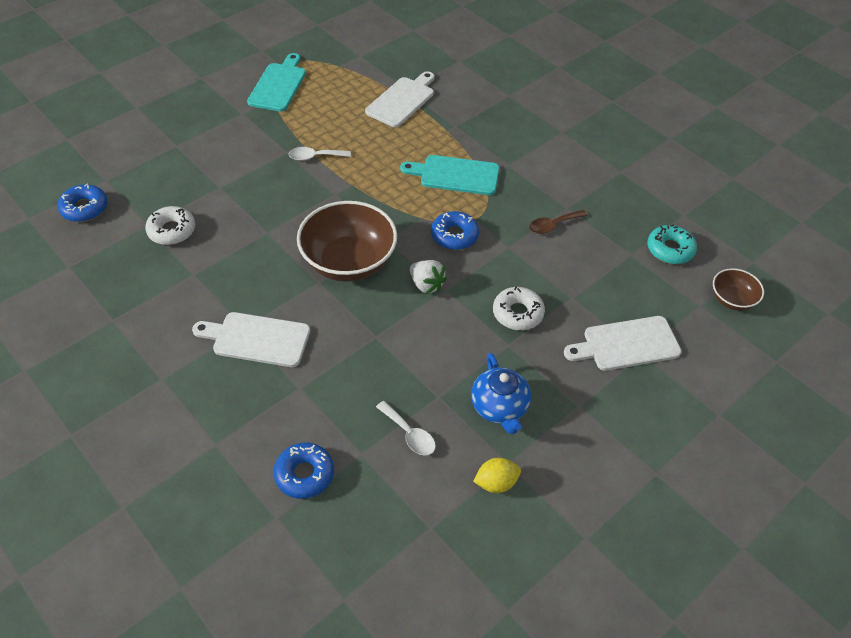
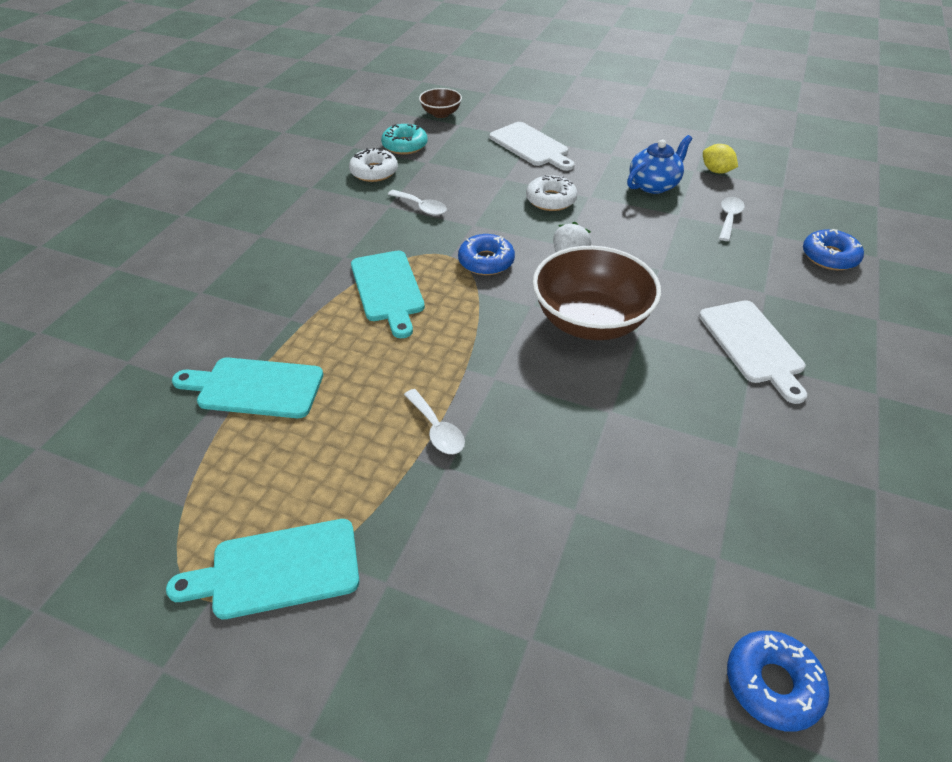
camera: 115 degrees left, 5 degrees down
white donut [145,206,195,245] -> white donut moved to [349,148,398,182]
white cutting board [365,71,434,127] -> turquoise cutting board [172,357,323,418]
brown spoon [529,210,588,234] -> white spoon [388,190,447,215]

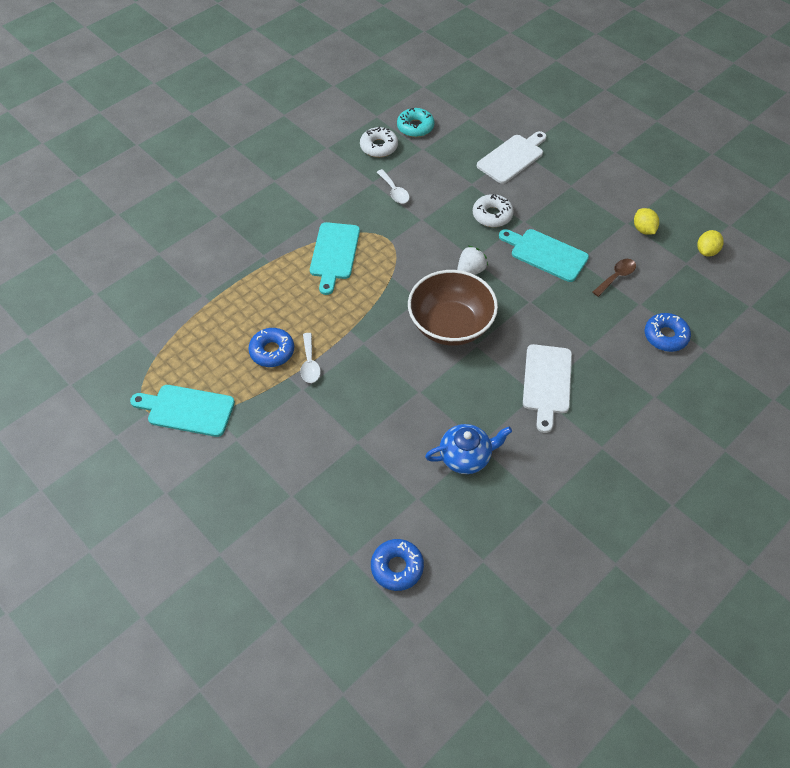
camera: 25 degrees right, 10 degrees up
turquoise cutting board [172,357,323,418] -> turquoise cutting board moved to [499,229,589,282]
brown bowl [419,88,462,118] -> none
blue donut [458,234,515,275] -> blue donut moved to [248,328,294,367]
white cutting board [490,122,574,171] -> white cutting board turned 120 degrees counterclockwise [477,131,546,184]
blue teapot [627,135,692,194] -> blue teapot moved to [425,424,512,474]
white spoon [719,197,745,241] -> brown spoon [593,259,636,297]
none -> yellow lemon [697,230,724,257]

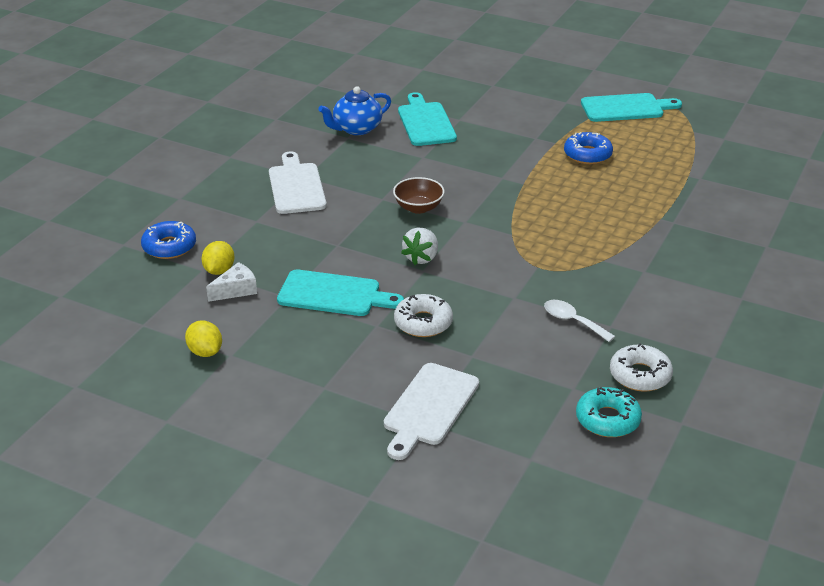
camera: 160 degrees right, 20 degrees down
white spoon [300,333,321,383] -> none
turquoise cutting board [310,222,360,295] -> turquoise cutting board moved to [398,92,457,146]
blue donut [371,539,424,591] -> none
brown bowl [408,270,498,346] -> brown bowl [393,177,445,214], size x0.50
brown spoon [593,259,636,297] -> white cheese [206,262,257,302]
yellow lemon [697,230,724,257] -> yellow lemon moved to [202,241,234,275]

